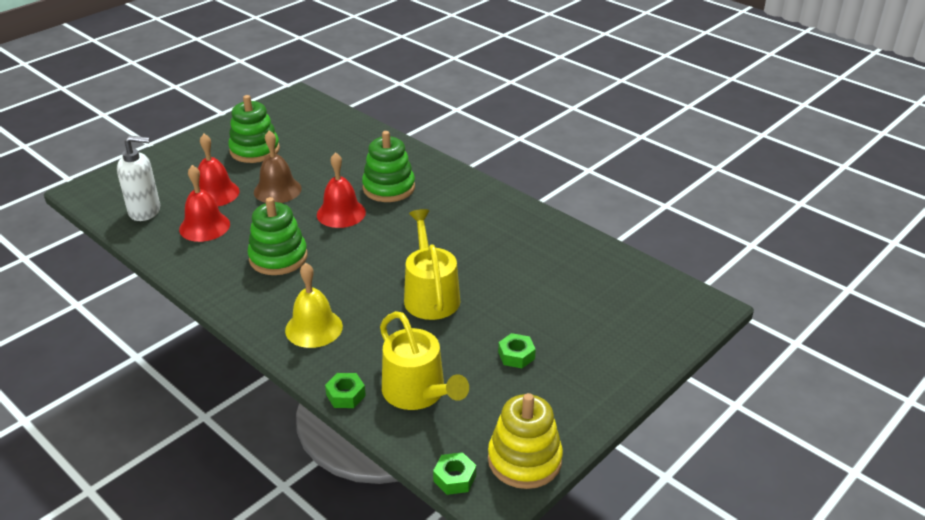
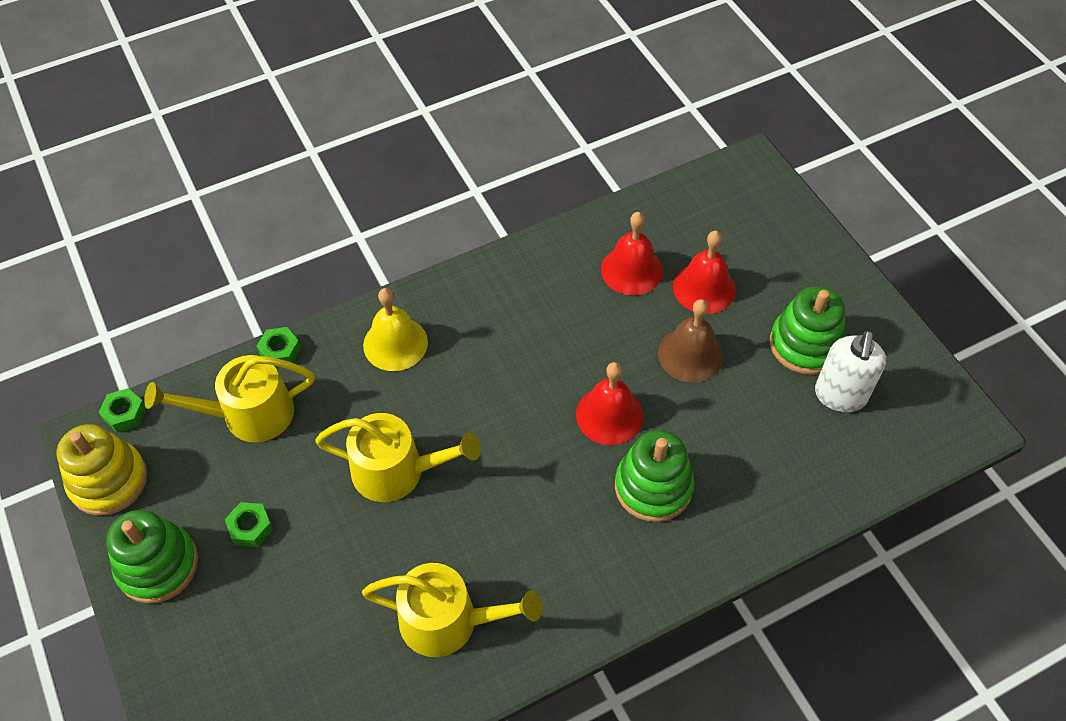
camera: 110 degrees right, 20 degrees up
white soap dispenser [117,136,160,221] -> white soap dispenser moved to [815,331,886,412]
green stacking toy [247,197,307,275] -> green stacking toy moved to [106,510,198,603]
none -> yellow watering can [362,563,543,657]

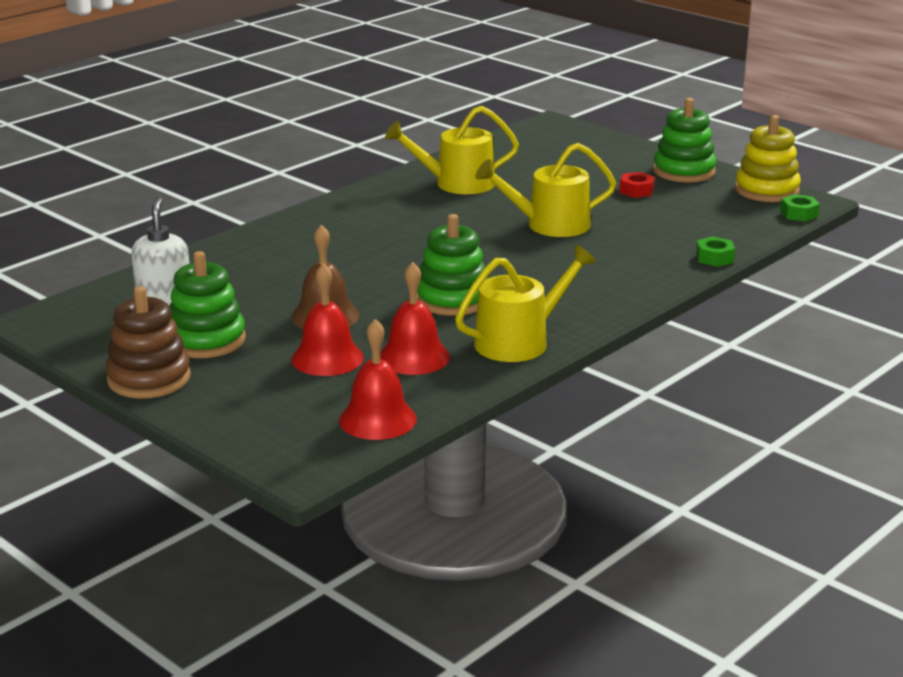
camera: 160 degrees right, 30 degrees down
yellow watering can [144,355,314,442] -> yellow watering can moved to [455,245,596,362]
green nut [225,502,273,547] -> red nut [619,172,655,198]
yellow bell [363,288,428,371] -> none
red bell [576,362,643,445] -> red bell moved to [339,319,417,440]
green stacking toy [615,430,694,522] -> green stacking toy moved to [417,214,488,316]
none -> brown stacking toy [106,286,191,399]

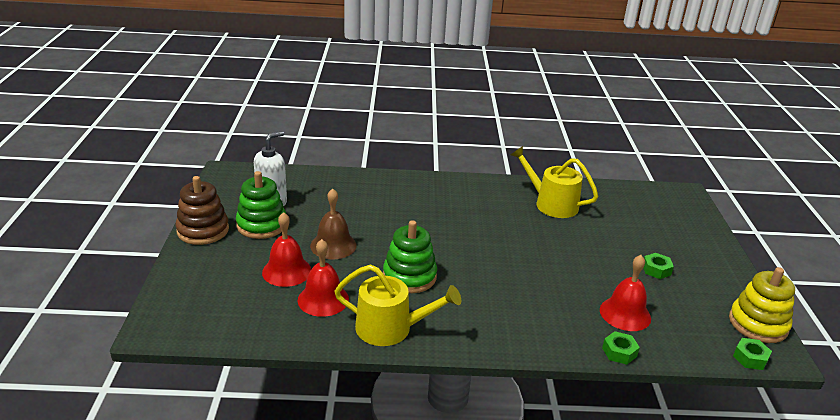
camera: 45 degrees right, 5 degrees up
red bell [339,319,417,440] -> red bell moved to [600,255,651,331]
yellow watering can [475,143,616,237] -> none
red nut [619,172,655,198] -> green nut [643,253,674,279]
green stacking toy [653,98,716,183] -> none

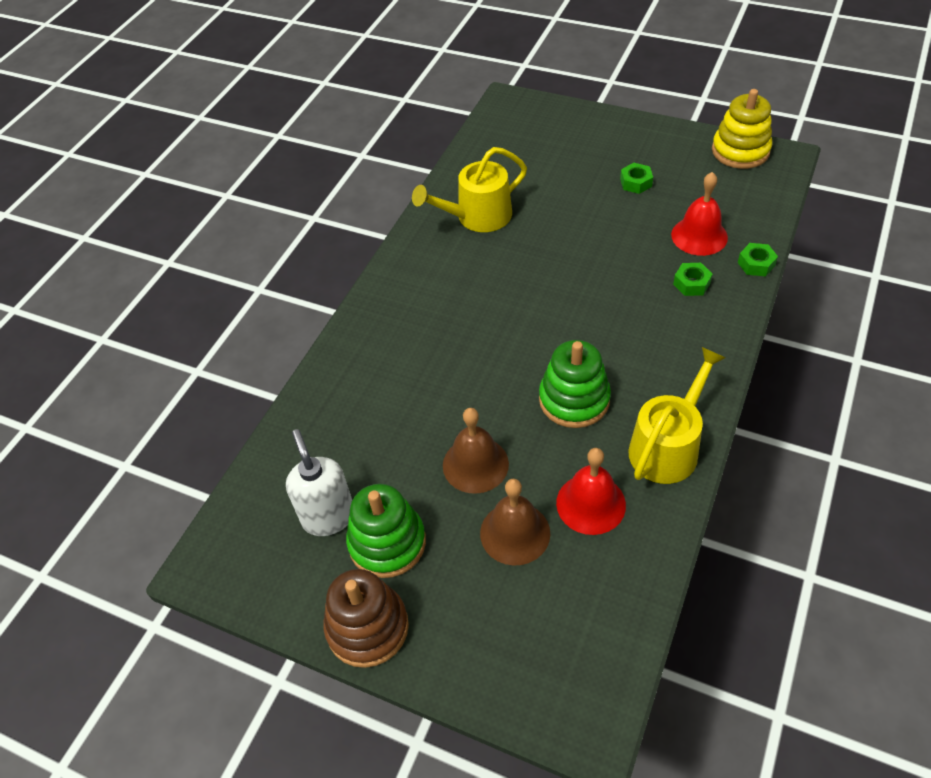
camera: 60 degrees left, 20 degrees up
red bell [262,212,311,287] -> brown bell [480,479,550,566]
green nut [733,338,772,370] -> green nut moved to [673,263,713,296]

